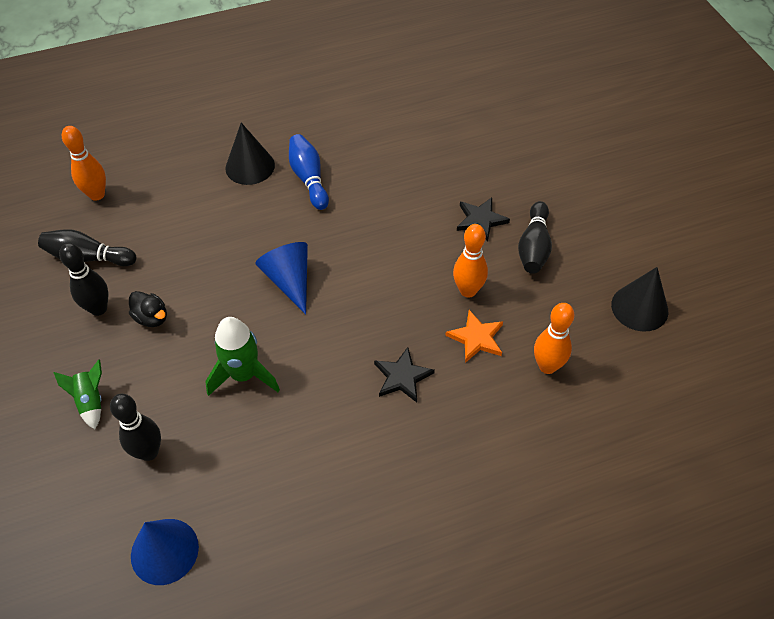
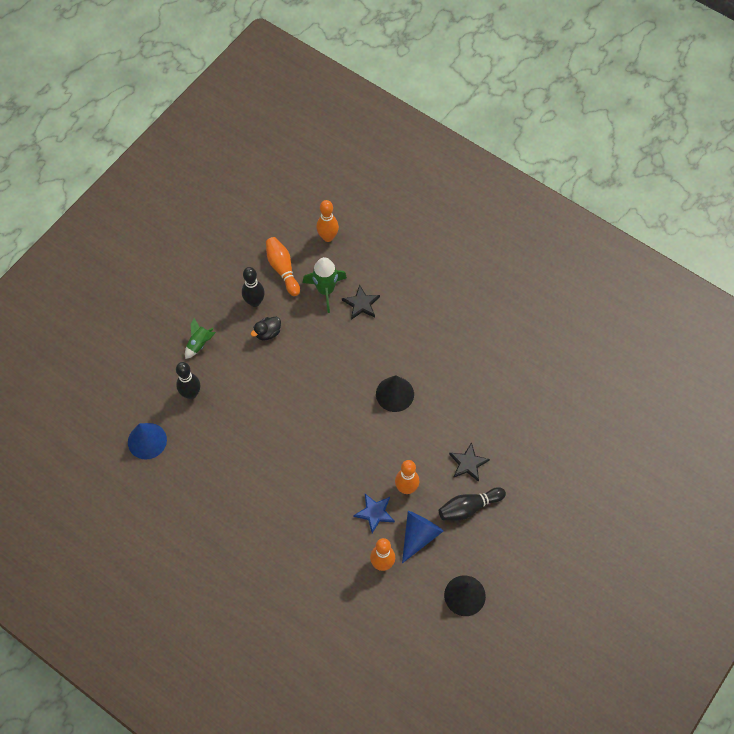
camera: 55 degrees right, 10 degrees up
black bowling pin [38,229,136,266] -> orange bowling pin [266,237,300,296]
black duck [129,291,167,327] -> black duck turned 45 degrees clockwise [251,317,281,340]
green rocket [205,317,280,396] -> green rocket moved to [303,257,347,313]
black cone [225,123,275,185] -> black cone moved to [376,375,414,412]
blue cone [255,242,308,315] -> blue cone moved to [402,511,443,563]
blue bowling pin [289,134,329,210] -> none
black star [374,347,435,402] -> black star moved to [342,285,380,320]
orange star [445,310,503,363] -> blue star [353,494,395,533]

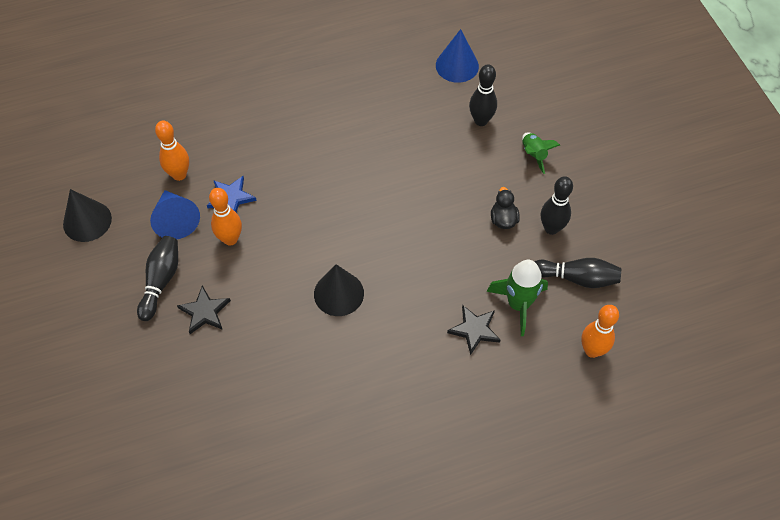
camera: 125 degrees right, 5 degrees down
orange bowling pin [266,237,300,296] -> black bowling pin [534,258,621,288]

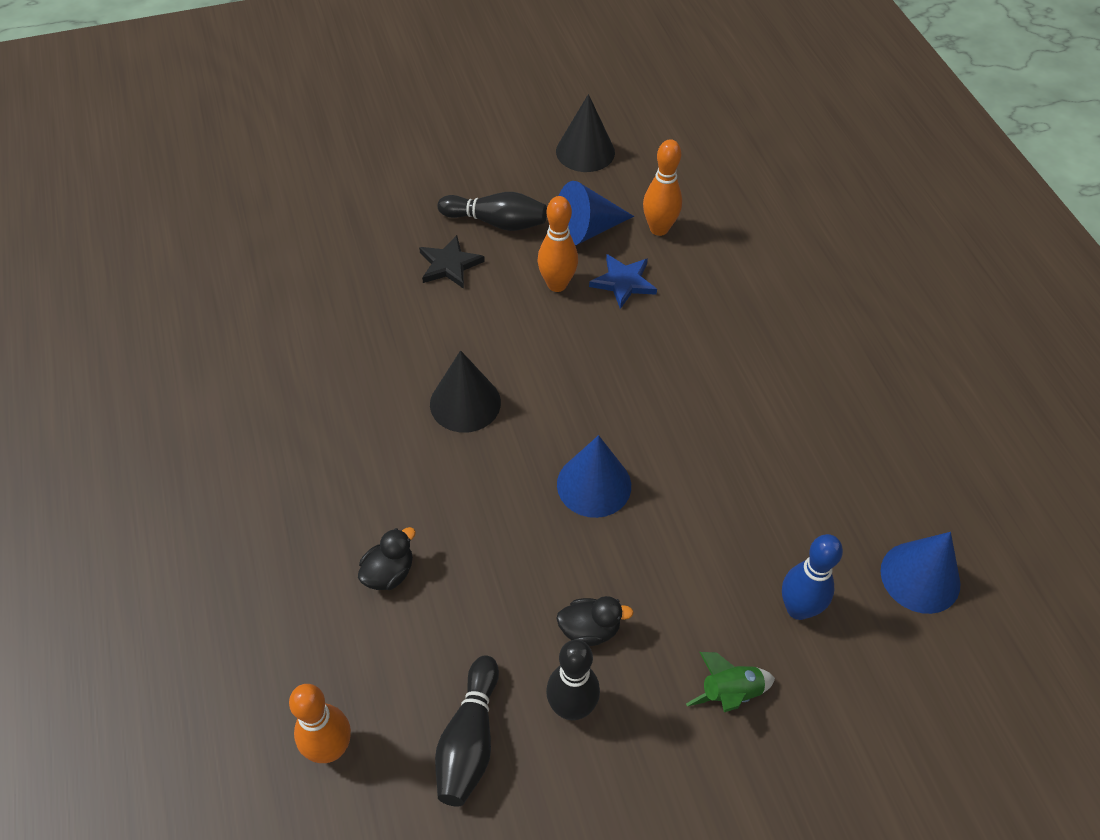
camera: 90 degrees right, 5 degrees down
black star [447,305,500,355] -> black duck [358,527,416,590]
black bowling pin [469,64,497,126] -> blue bowling pin [782,534,843,620]
green rocket [487,260,548,336] -> none
none -> blue cone [557,435,631,518]

